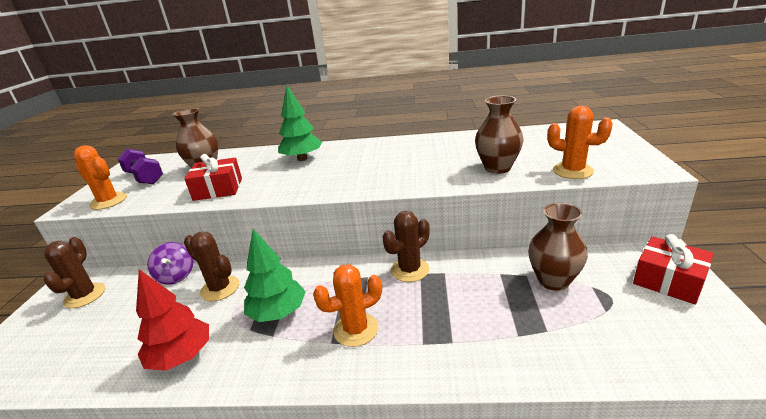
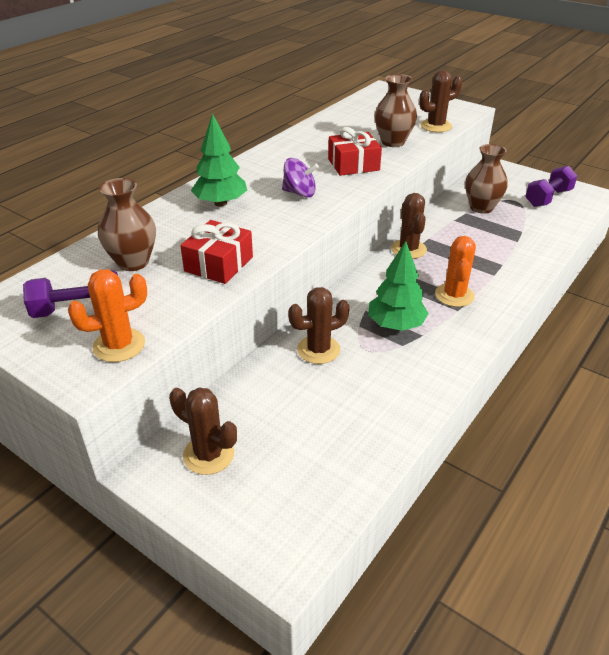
camera: 60 degrees left, 10 degrees up
red tree [136,269,209,371] -> none
purple spinning top [147,242,193,285] -> purple spinning top moved to [282,158,319,197]
orange cactus [547,106,613,179] -> brown cactus [419,70,462,132]
red gift [633,234,714,305] -> red gift moved to [328,127,382,176]
none -> purple dumbbell [525,166,577,207]

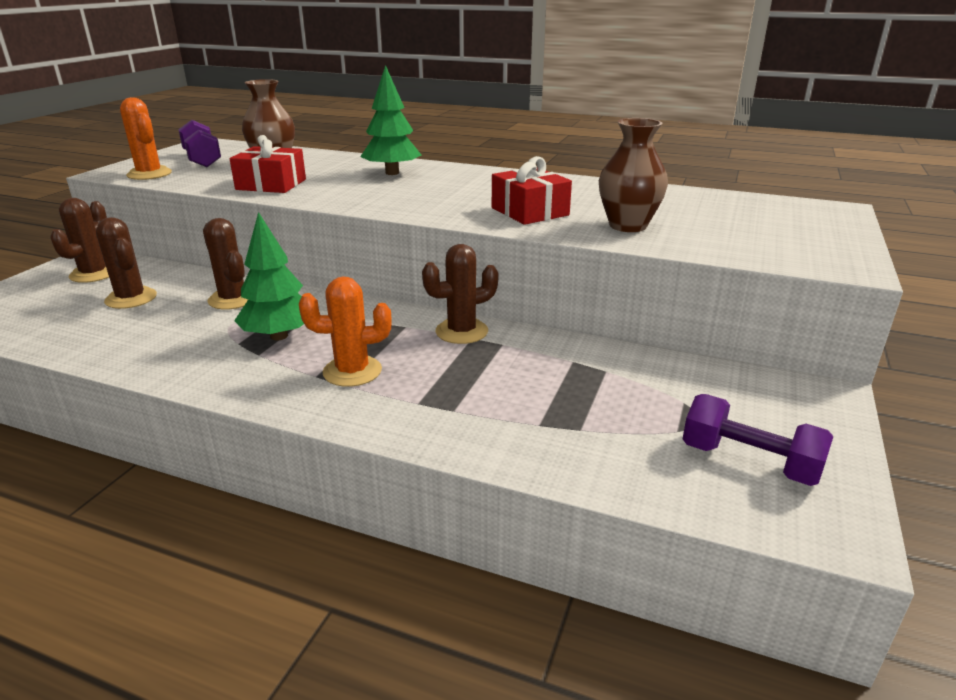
camera: 75 degrees right, 10 degrees down
purple spinning top [282,158,319,197] -> none
brown cactus [419,70,462,132] -> brown cactus moved to [96,217,157,309]
brown vase [465,144,508,214] -> none

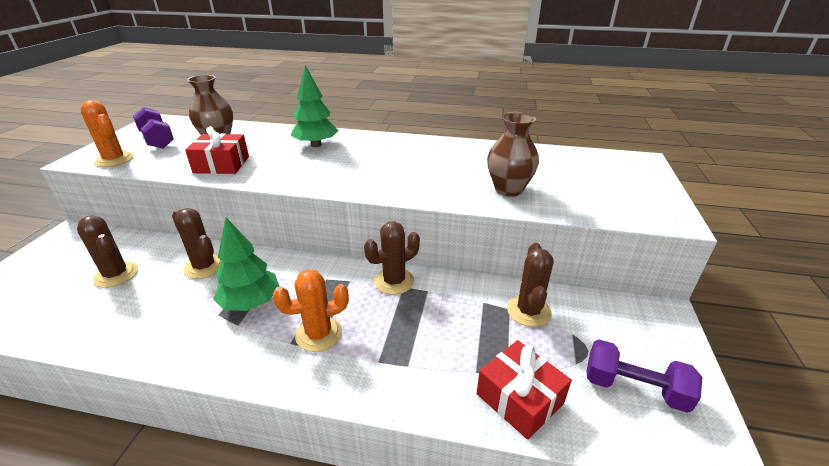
camera: 10 degrees left, 5 degrees up
brown cactus [50,198,109,283] -> brown cactus moved to [507,243,554,327]
red gift [492,156,572,225] -> red gift moved to [476,340,572,440]

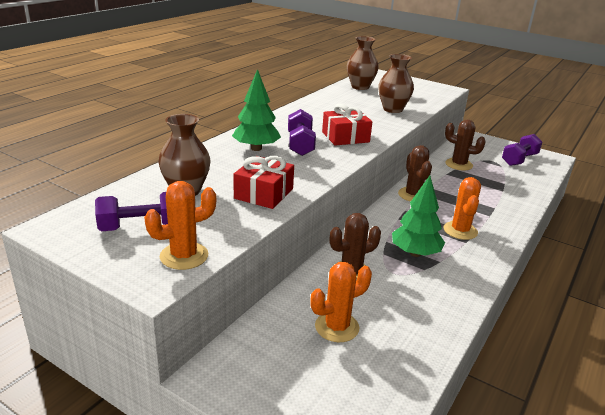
camera: 70 degrees left, 5 degrees down
brown cactus [77,216,138,288] -> orange cactus [310,262,372,342]
red gift [476,340,572,440] -> red gift moved to [322,104,372,146]
none -> purple dumbbell [288,109,316,156]
none -> brown vase [347,36,379,90]

